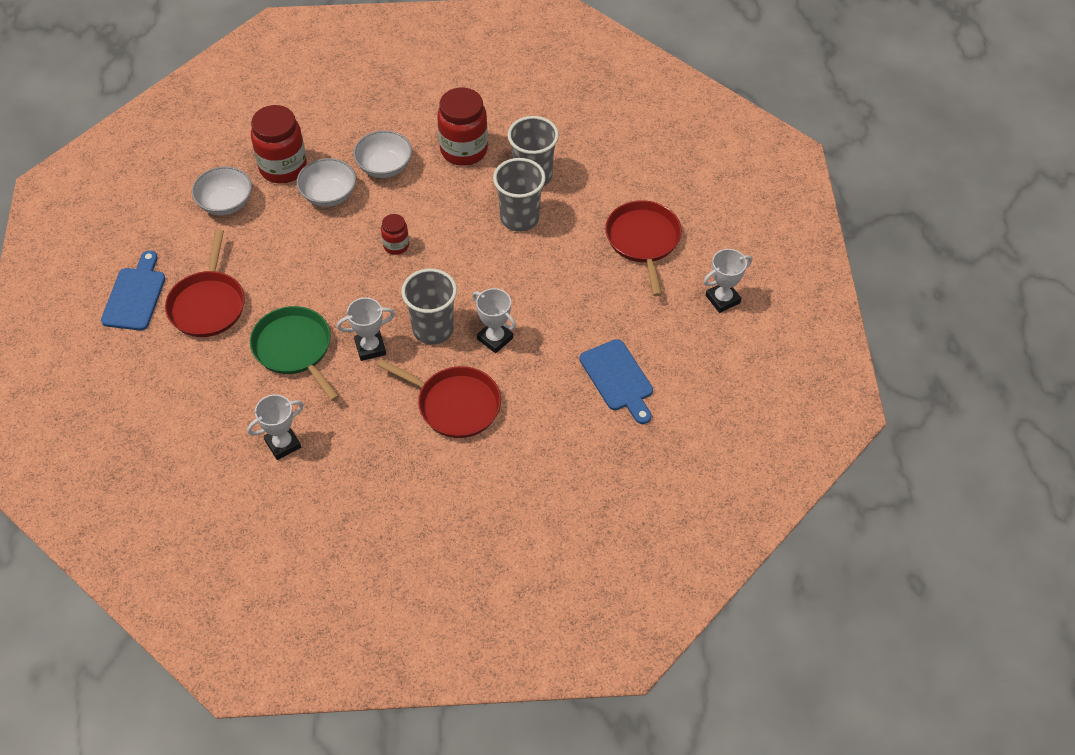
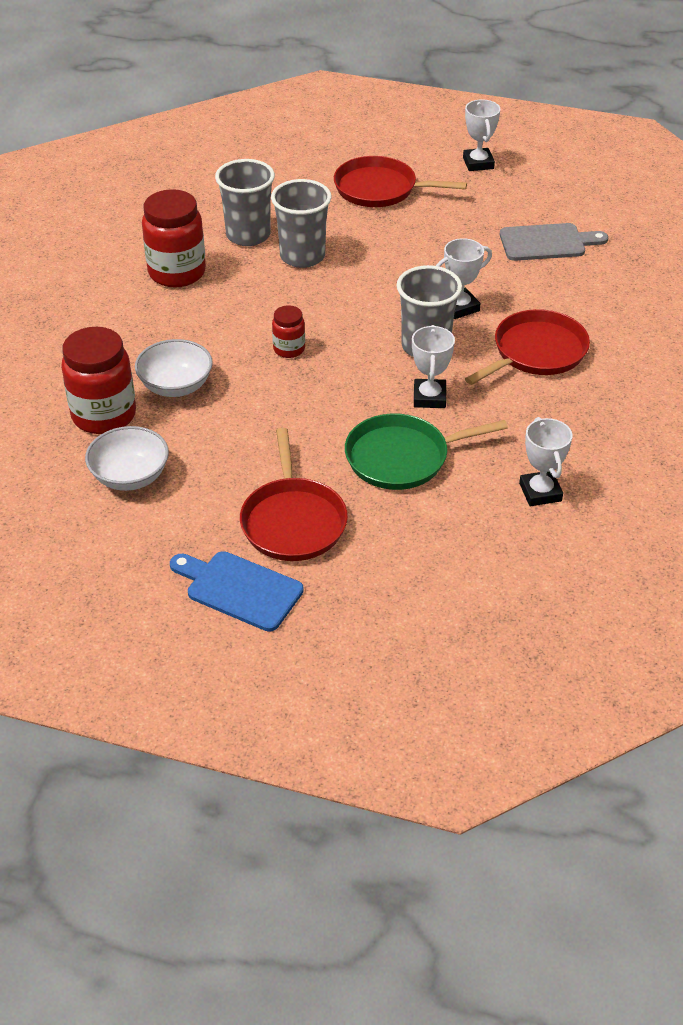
camera: 70 degrees left, 10 degrees down
red pan [165,230,245,337] -> red pan turned 60 degrees clockwise [240,428,348,561]
white bowl [353,130,412,178] -> none
blue cutting board [579,339,653,424] -> grey cutting board [500,223,608,261]

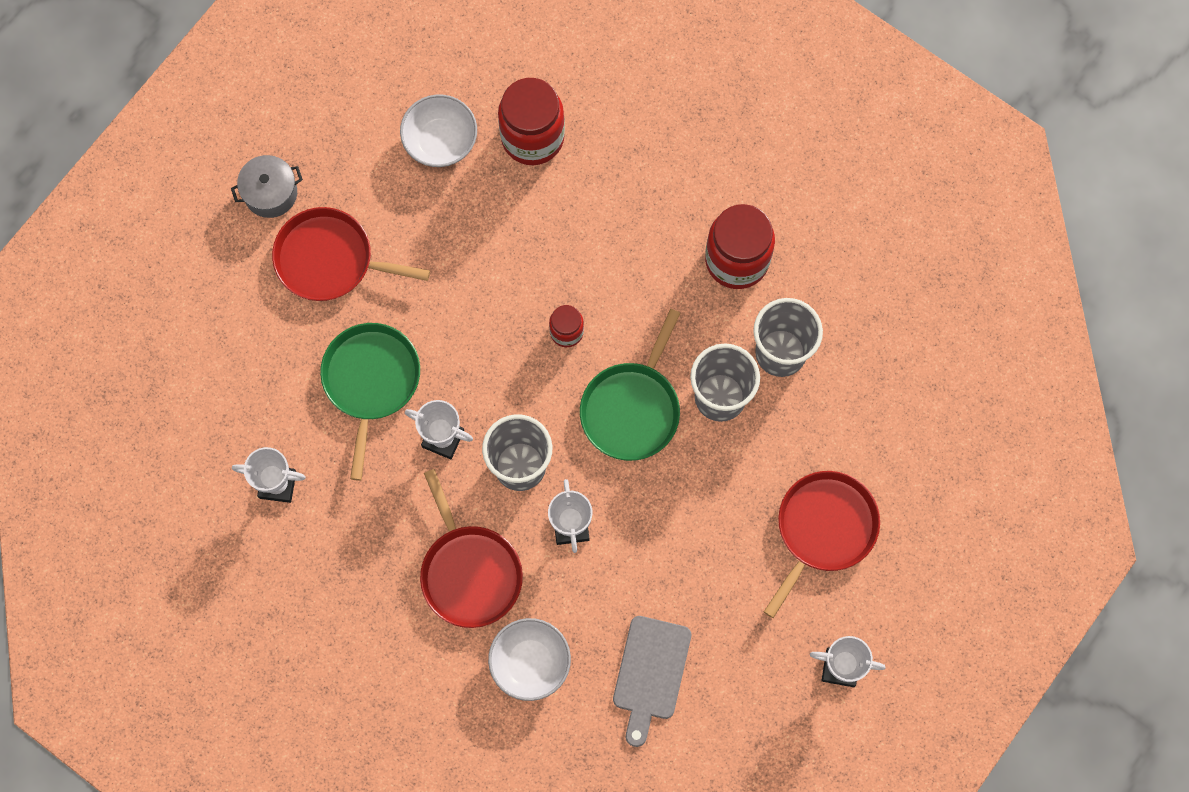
camera: 110 degrees right, 30 degrees up
white bowl [135,339,213,397] -> white bowl moved to [488,618,571,701]
blue cutting board [170,551,304,632] -> grey pot [231,155,303,218]
none -> green pan [580,309,680,461]

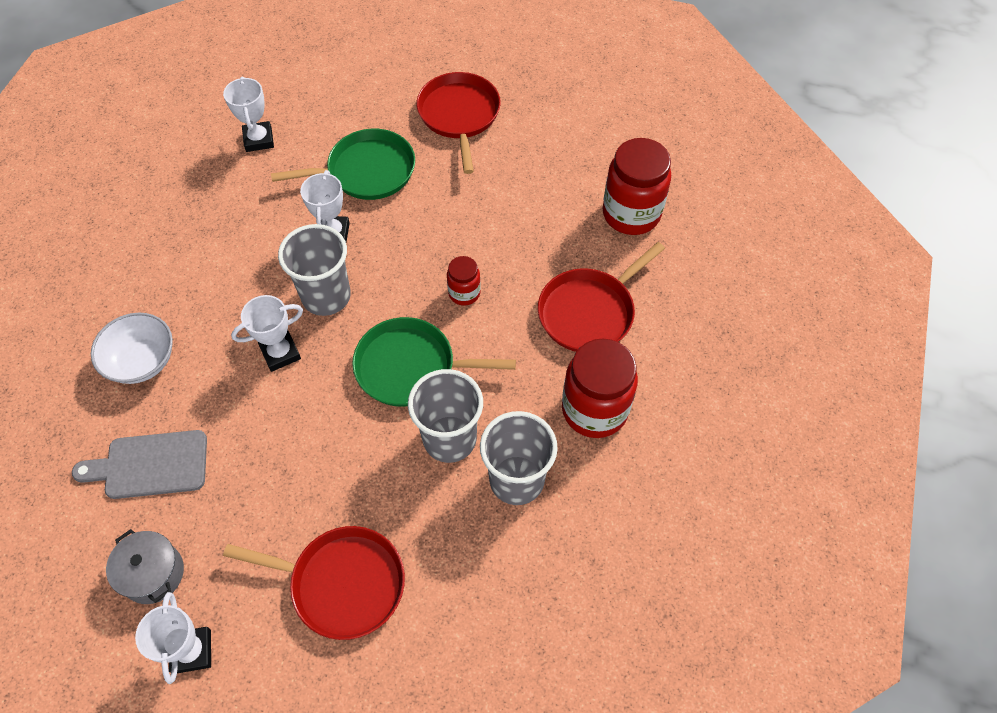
camera: 70 degrees right, 15 degrees down
grey pot [231,155,303,218] -> grey pot moved to [106,529,184,604]
white bowl [400,94,477,167] -> none
red pan [420,469,523,628] -> red pan moved to [538,242,665,352]

